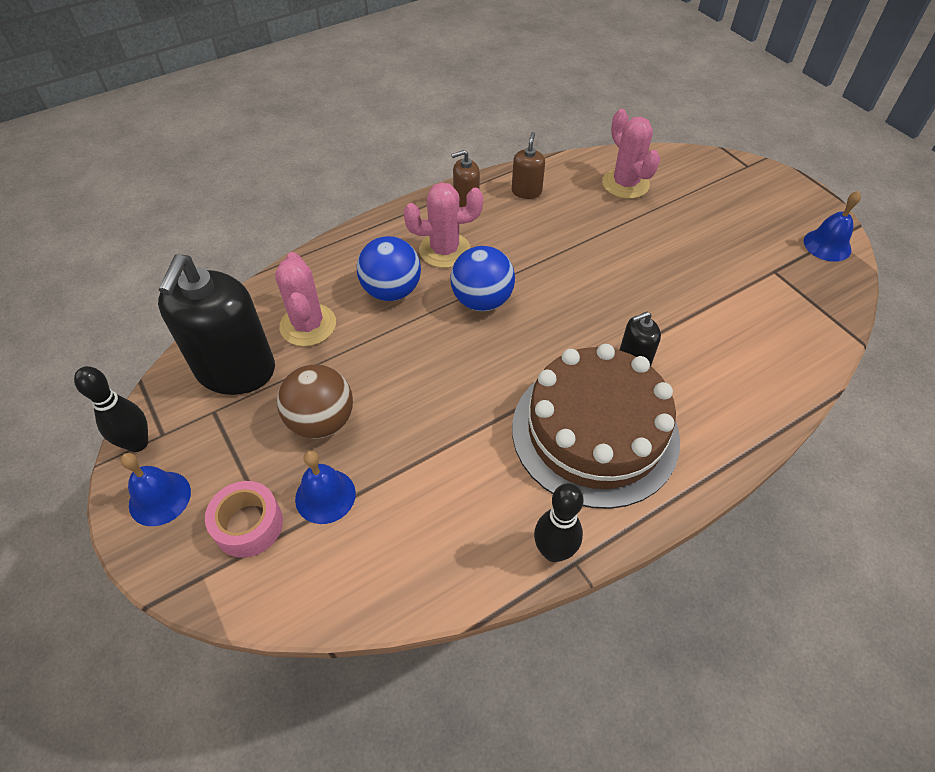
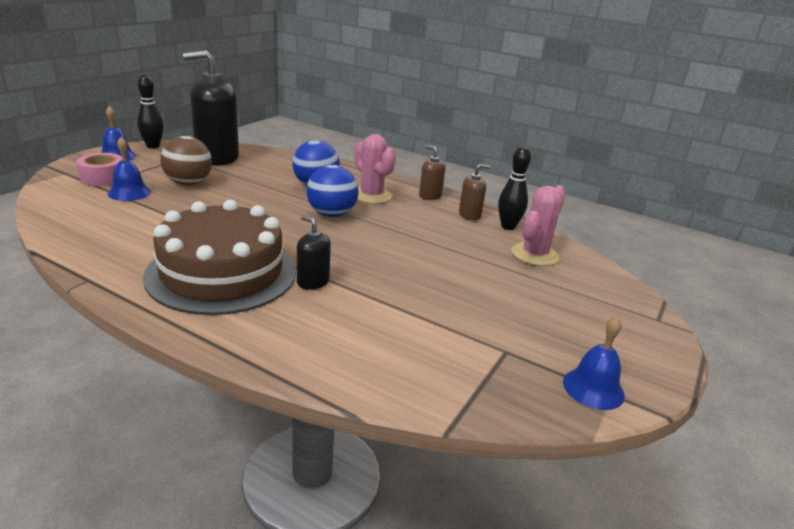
camera: 60 degrees right, 25 degrees down
pink cactus [275,252,336,346] -> none
black bowling pin [534,483,583,562] -> black bowling pin moved to [498,146,531,230]

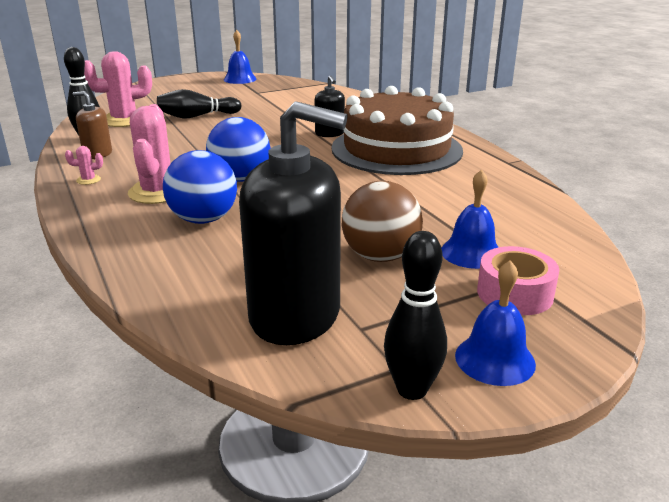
camera: 145 degrees left, 0 degrees up
brown soap dispenser [419,145,446,200] -> pink cactus [65,146,103,185]
none -> black bowling pin [157,89,242,119]

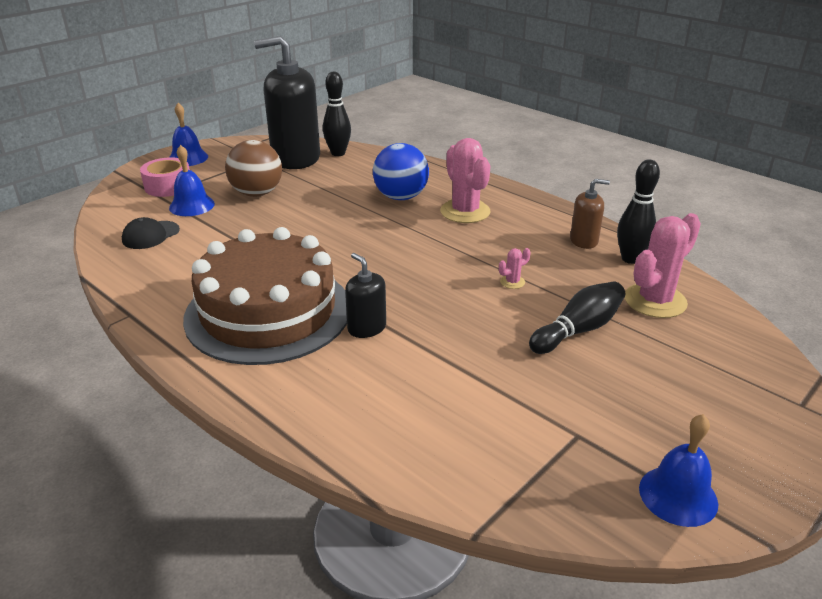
camera: 160 degrees right, 5 degrees up
pink cactus [65,146,103,185] -> pink cactus moved to [499,248,531,289]
blue ball [206,117,270,182] -> none
black bowling pin [384,231,447,400] -> black bowling pin moved to [323,71,351,156]
none -> black cap [122,217,180,249]

